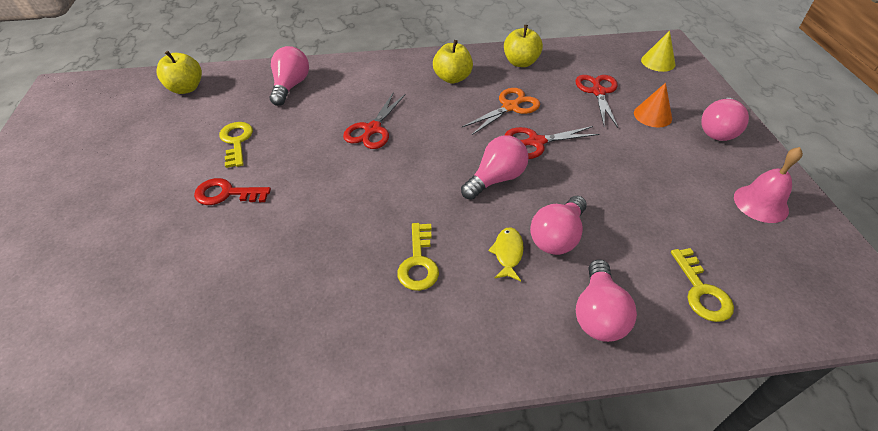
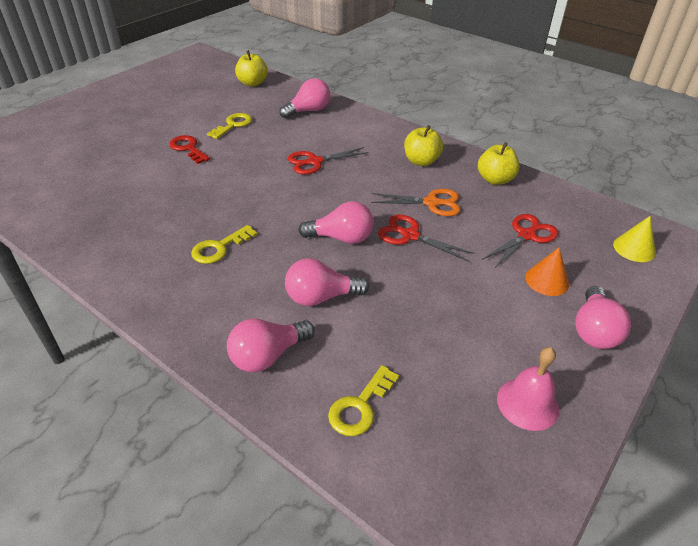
camera: 45 degrees right, 5 degrees down
yellow fish [488,227,524,281] -> none
pink light bulb [701,98,749,141] -> pink light bulb turned 60 degrees counterclockwise [575,286,631,349]

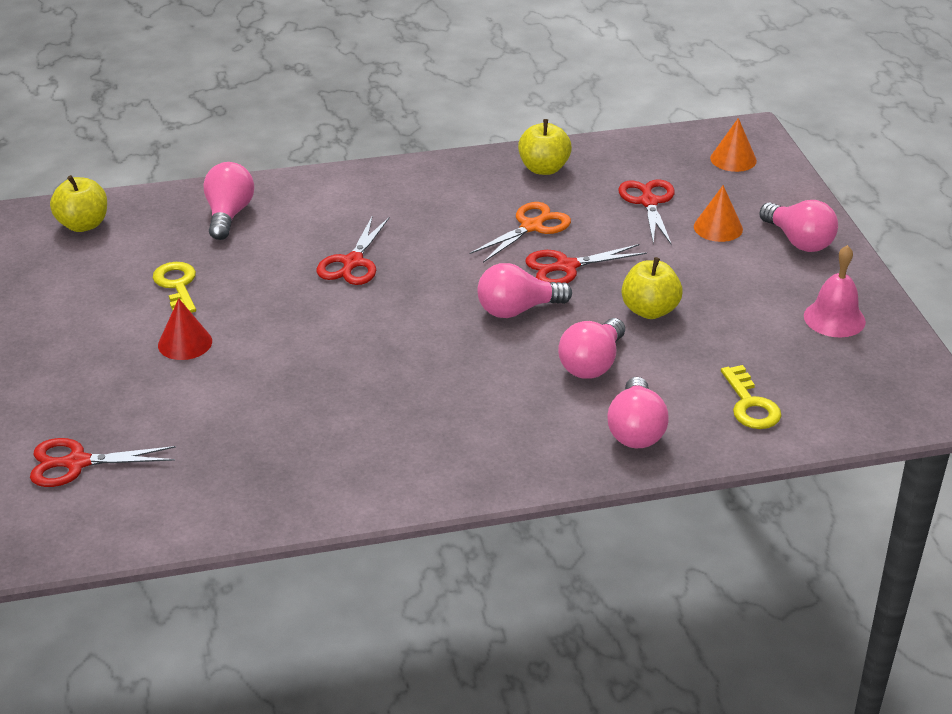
camera: 50 degrees left, 5 degrees down
red key [169,135,210,164] -> red cone [158,298,212,360]
yellow key [191,225,257,264] -> none
pink light bulb [298,201,374,244] -> pink light bulb turned 150 degrees counterclockwise [477,263,572,318]
yellow apple [404,125,443,166] -> yellow apple moved to [622,257,683,319]
yellow cone [613,216,656,262] -> orange cone [710,118,757,172]
none -> red scissors [30,438,176,487]

